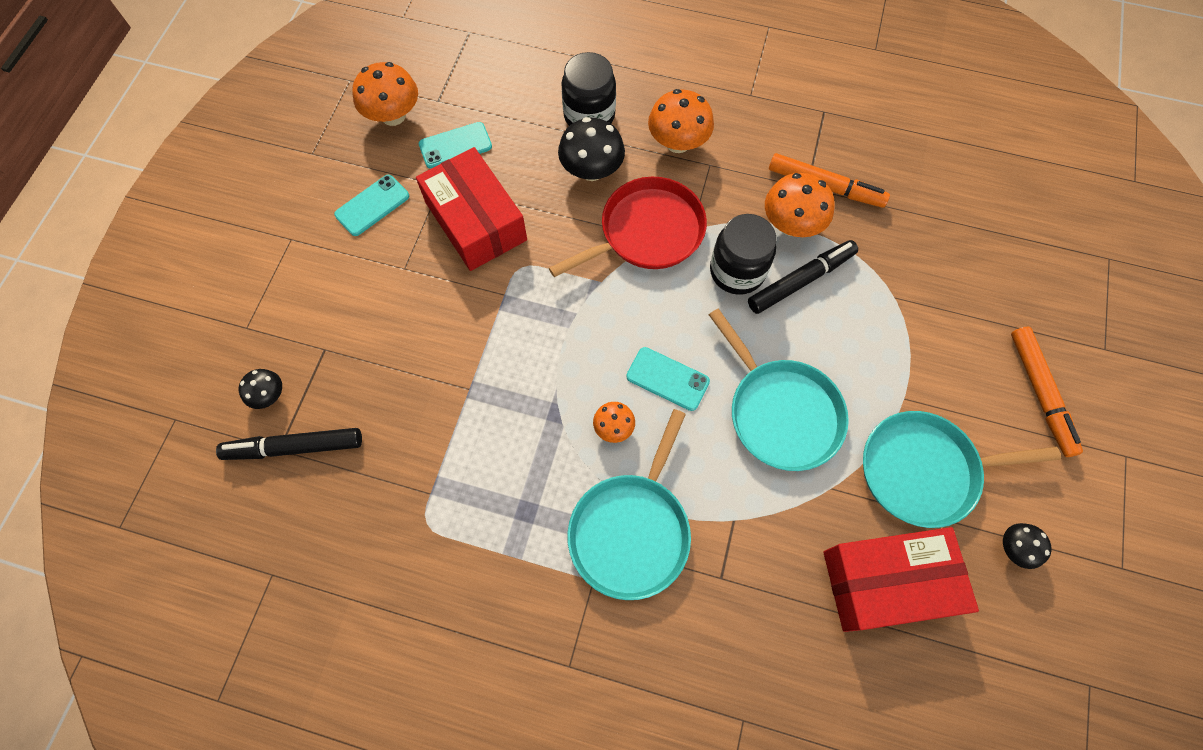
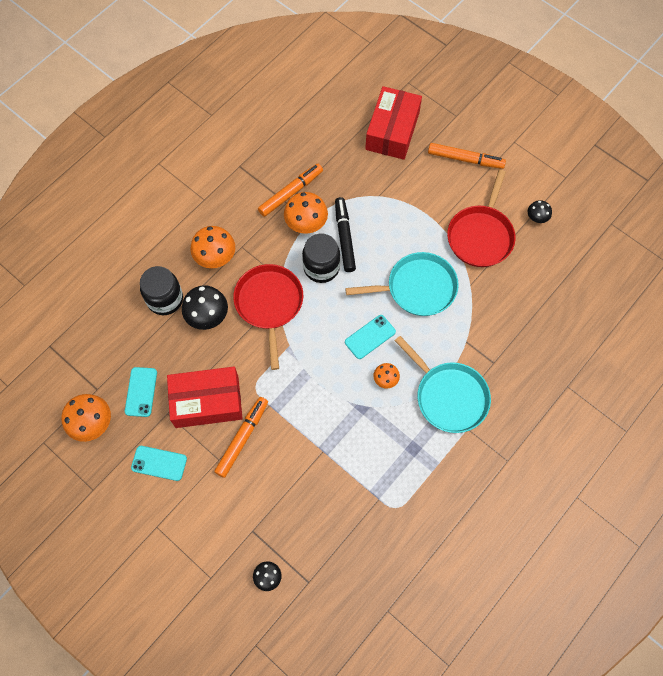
camera: 65 degrees left, 0 degrees up
black marker [216,428,362,460] -> none
turquoise phone [334,175,409,236] -> turquoise phone turned 60 degrees counterclockwise [131,446,187,481]
red box [823,527,979,632] -> red box moved to [365,86,422,160]
turquoise pan [863,411,1061,528] -> red pan [447,170,515,267]
none -> orange marker [214,397,268,478]

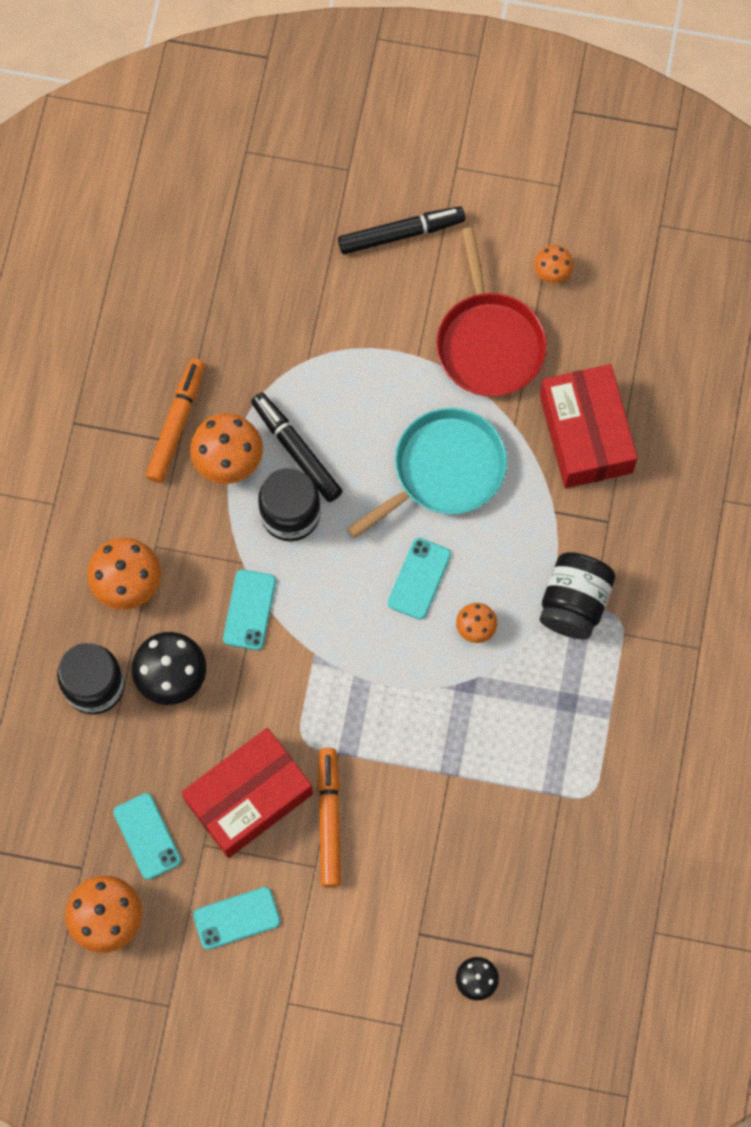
camera: 30 degrees left, 5 degrees up
red pan [233,264,303,370] -> turquoise phone [223,570,276,650]
red box [365,86,422,160] -> red box moved to [540,364,638,488]
turquoise pan [395,336,491,433] -> black jar [540,552,615,639]
orange marker [428,143,506,169] -> black marker [338,206,465,254]
black mushroom [528,200,552,223] -> orange mushroom [534,245,574,283]

